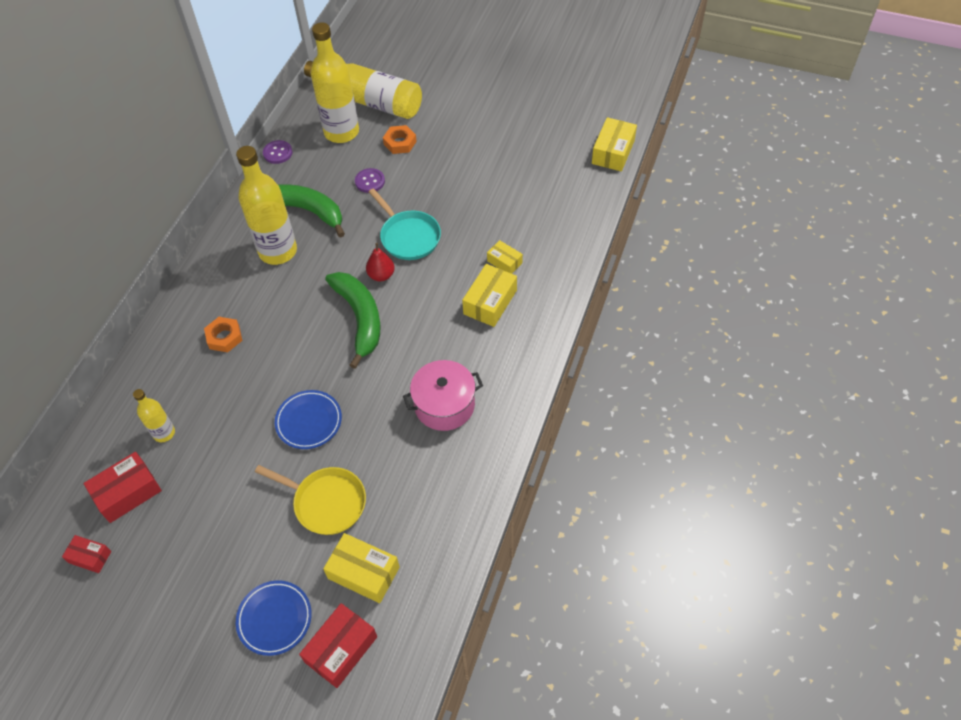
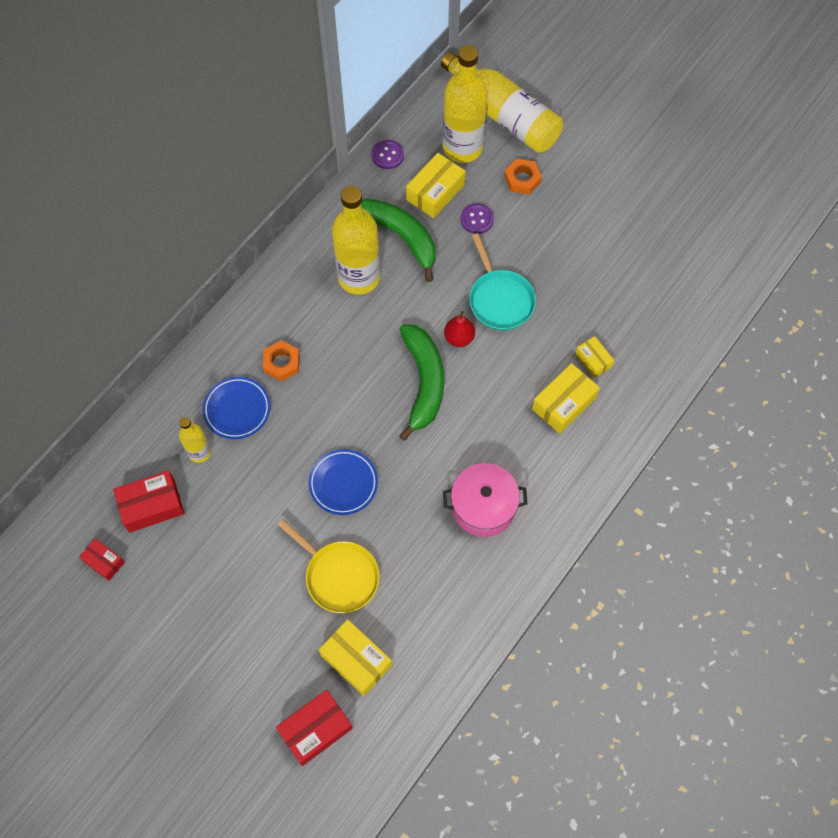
camera: 15 degrees right, 10 degrees up
blue plate [236,580,312,656] -> blue plate moved to [203,377,271,439]
yellow box [592,117,637,172] -> yellow box moved to [406,153,466,218]

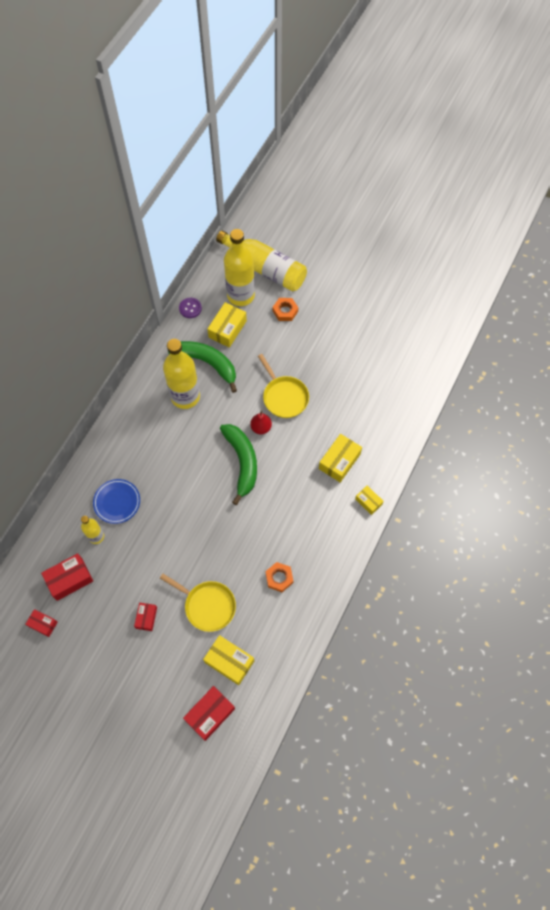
camera: 10 degrees left, 0 degrees up
orange nut [263,340,300,381] -> orange nut moved to [266,562,293,592]
blue plate [308,449,378,515] -> none
pink pot [443,463,527,537] -> none
purple button [461,203,494,234] -> none
turquoise pan [469,233,536,330] -> yellow pan [258,354,309,418]
yellow box [575,336,614,378] -> yellow box moved to [355,486,384,515]
none -> red box [134,603,157,631]

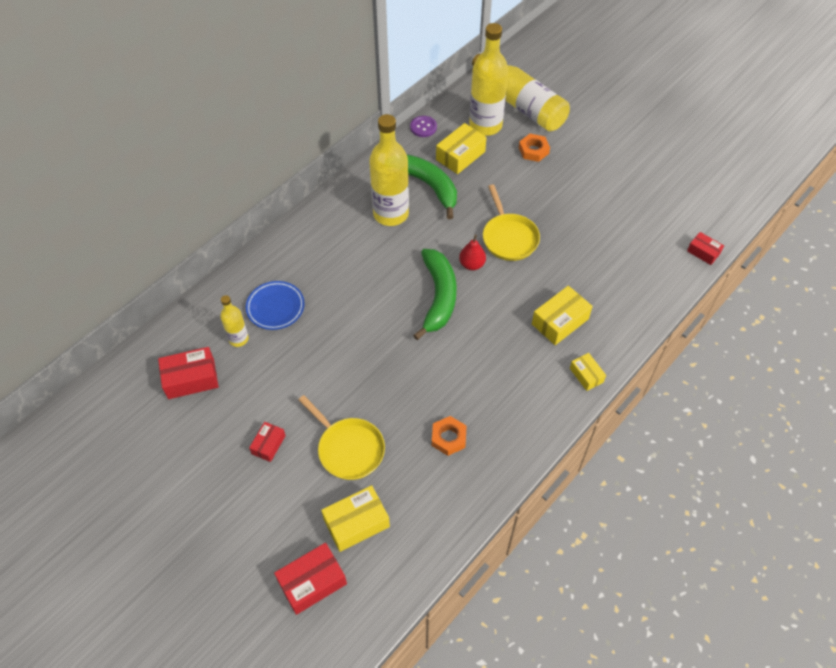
camera: 15 degrees right, 10 degrees down
red box [25,609,58,637] -> red box moved to [687,232,724,265]
yellow box [203,635,254,685] -> yellow box turned 75 degrees counterclockwise [321,485,390,552]

